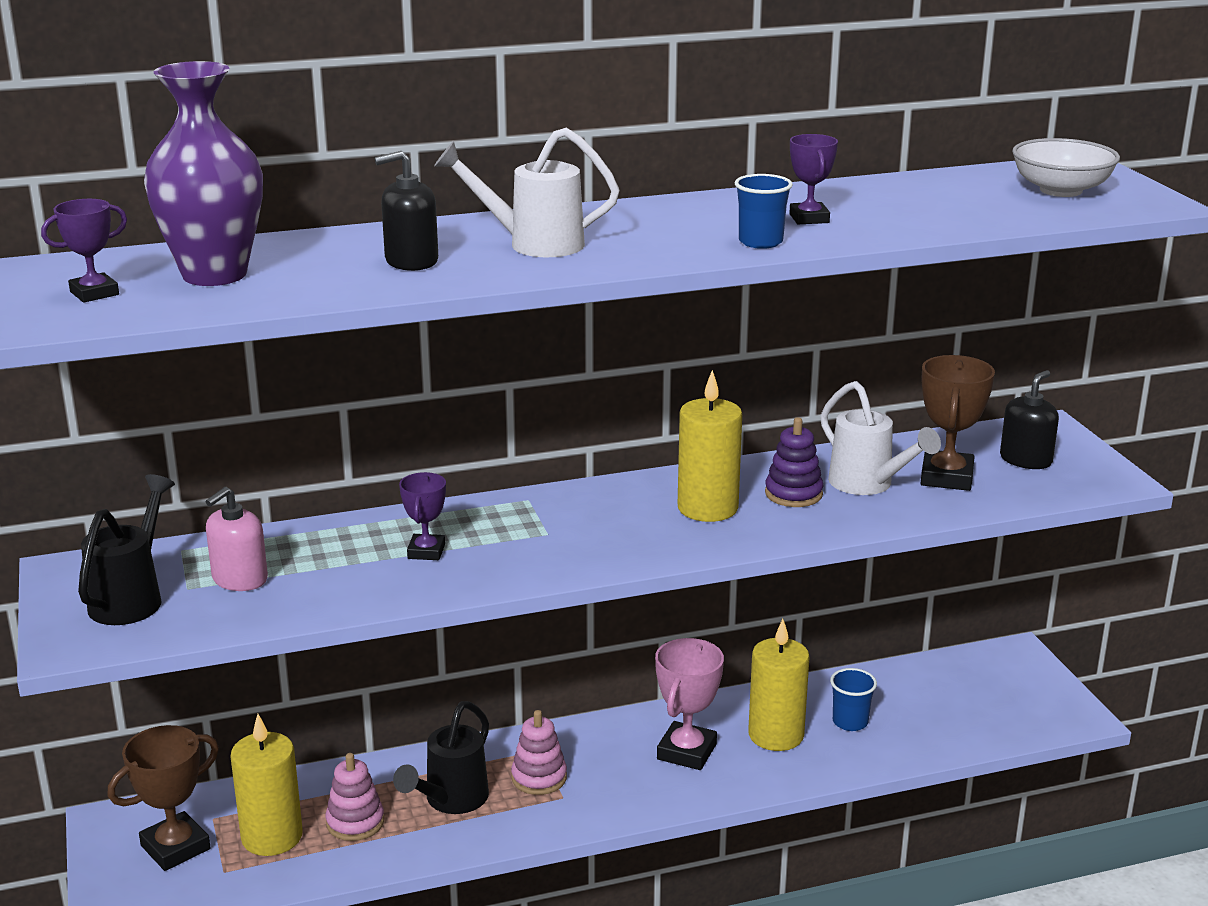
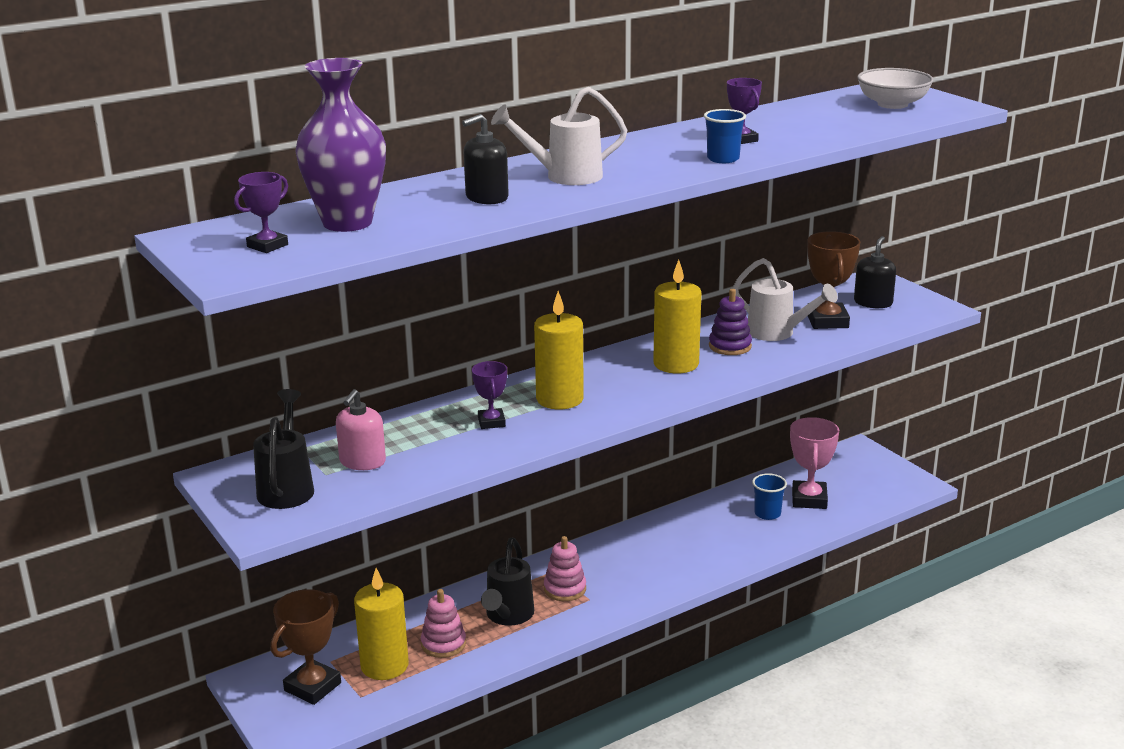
camera: 15 degrees left, 0 degrees up
pink trophy [655,638,724,770] -> pink trophy moved to [790,417,839,509]
yellow candle [748,619,810,751] -> yellow candle moved to [534,291,584,409]

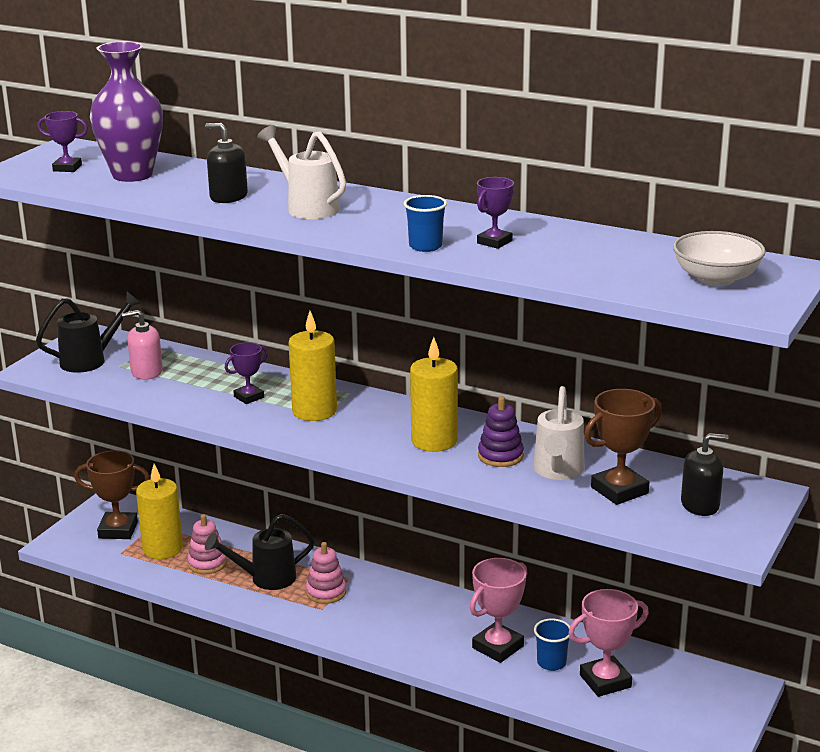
camera: 60 degrees right, 0 degrees up
none -> pink trophy [470,558,527,663]

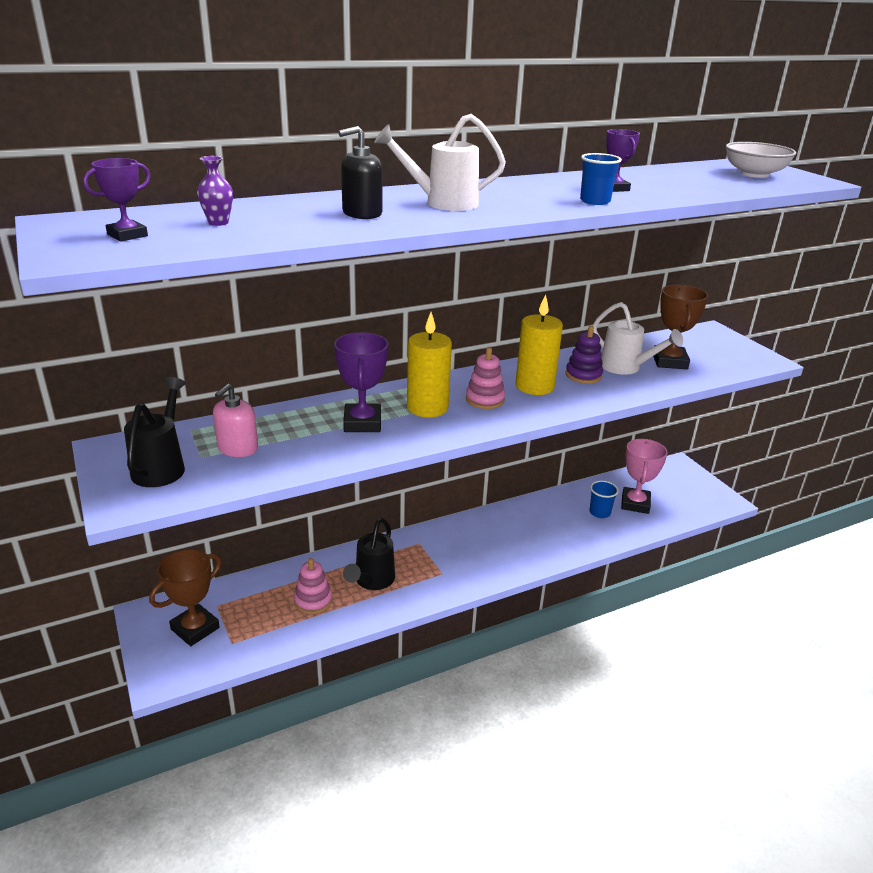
camera: 55 degrees left, 5 degrees up
purple vase [90,41,163,182] -> purple vase [197,156,233,226], size x0.40
yellow candle [136,464,183,559] -> none
purple trophy [225,342,268,404] -> purple trophy [334,332,389,432], size x1.65
pink stacking toy [306,542,346,604] -> pink stacking toy moved to [466,347,505,409]
pink trophy [470,558,527,663] -> none
black soap dispenser [681,433,728,516] -> none

